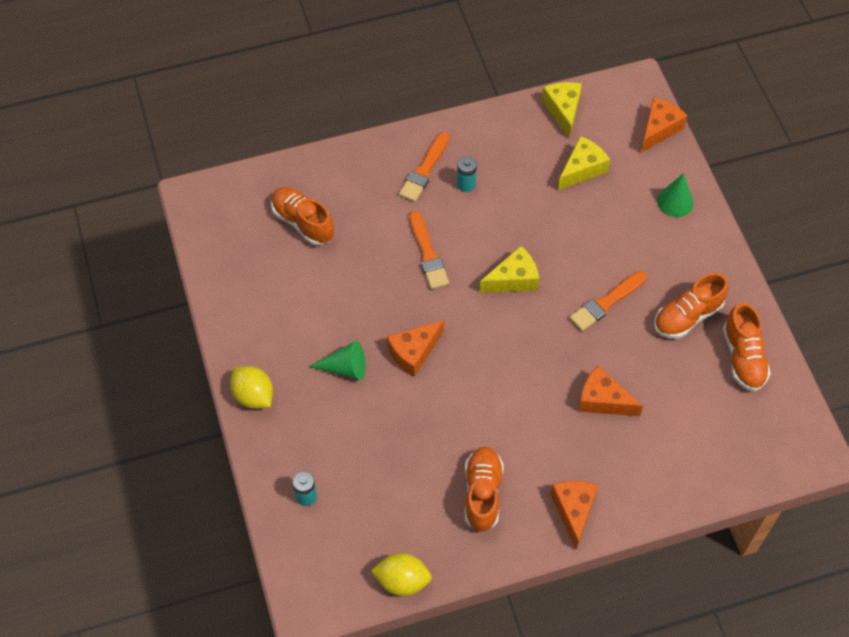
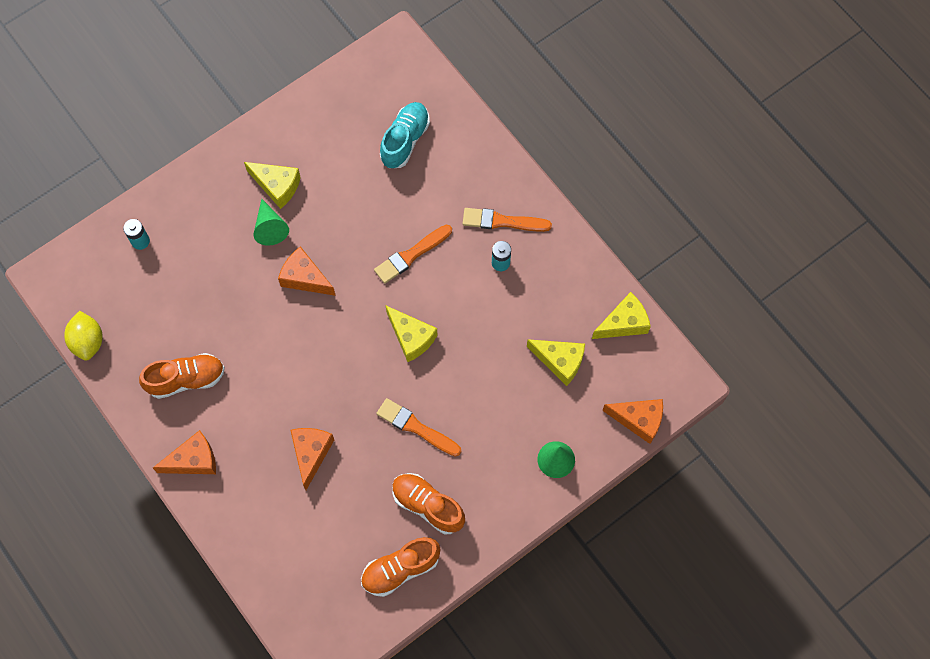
camera: 70 degrees right, 10 degrees up
yellow lemon [230,366,273,409] -> none
orange shoe [271,187,334,245] -> turquoise shoe [380,102,430,168]
none -> yellow cheese [244,162,301,209]

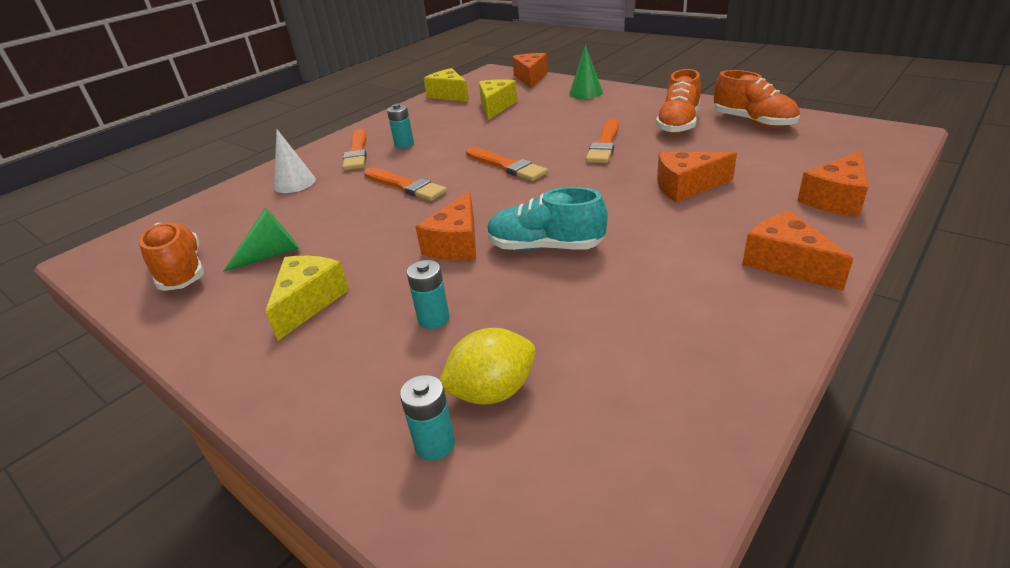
camera: 100 degrees left, 35 degrees down
yellow lemon [64,311,103,361] -> yellow lemon moved to [440,328,536,404]
orange shoe [139,353,225,399] -> orange shoe moved to [139,222,204,291]
green cone [254,199,289,246] -> green cone moved to [223,208,299,272]
turquoise shoe [380,102,430,168] -> turquoise shoe moved to [487,187,608,251]
yellow cheese [385,305,438,362] -> orange brush [466,147,548,181]
none -> white cone [274,129,316,193]
none -> turquoise battery [407,260,450,329]
none -> orange cheese [797,151,868,217]

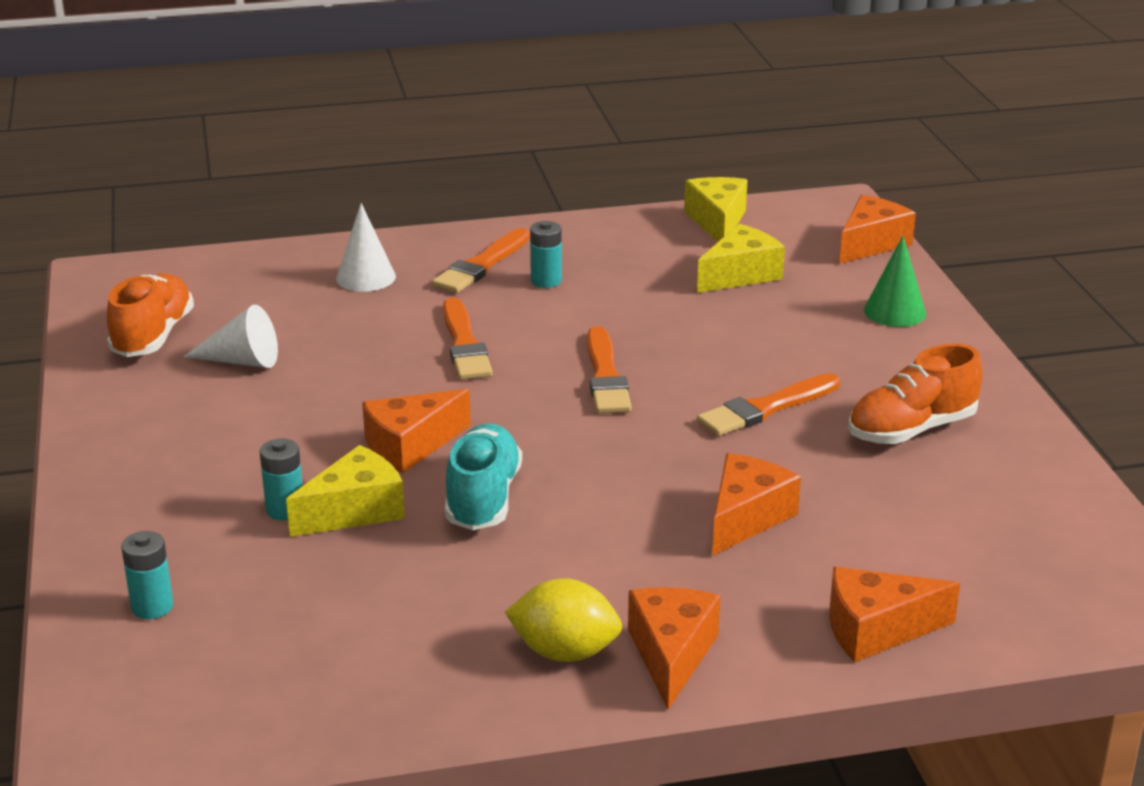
camera: 35 degrees right, 5 degrees down
green cone [223,208,299,272] -> white cone [183,304,278,368]
yellow cheese [265,256,349,341] -> yellow cheese moved to [286,445,405,537]
yellow lemon [440,328,536,404] -> yellow lemon moved to [505,578,622,662]
turquoise shoe [487,187,608,251] -> turquoise shoe turned 45 degrees clockwise [445,424,522,530]
orange cheese [657,152,737,202] -> orange cheese turned 90 degrees clockwise [712,453,801,556]
orange shoe [714,70,800,128] -> none

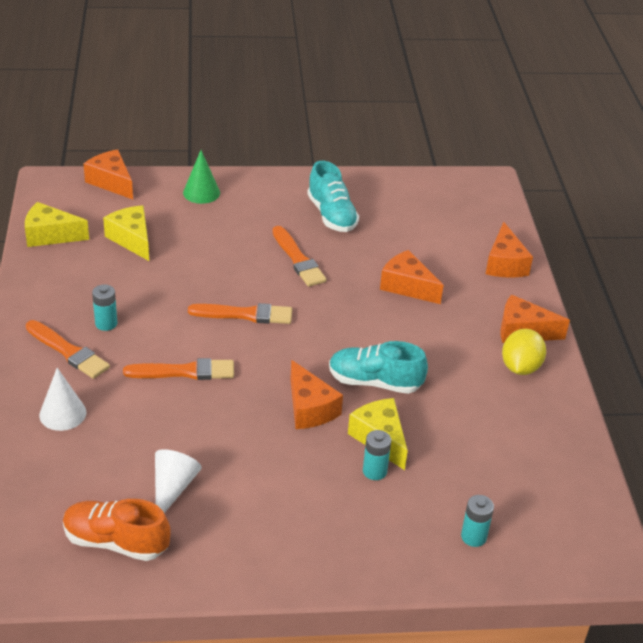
camera: 85 degrees left, 10 degrees up
orange shoe [848,344,983,444] -> turquoise shoe [307,161,359,232]

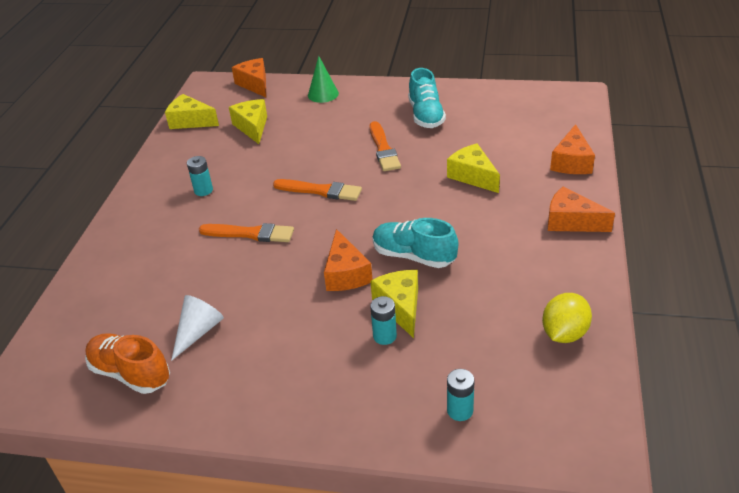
camera: 20 degrees right, 0 degrees up
orange brush [26,320,110,379] -> none
white cone [39,368,86,431] -> none
orange cheese [380,250,443,304] -> yellow cheese [447,143,500,193]
yellow lemon [502,329,546,375] -> yellow lemon moved to [542,293,592,343]

